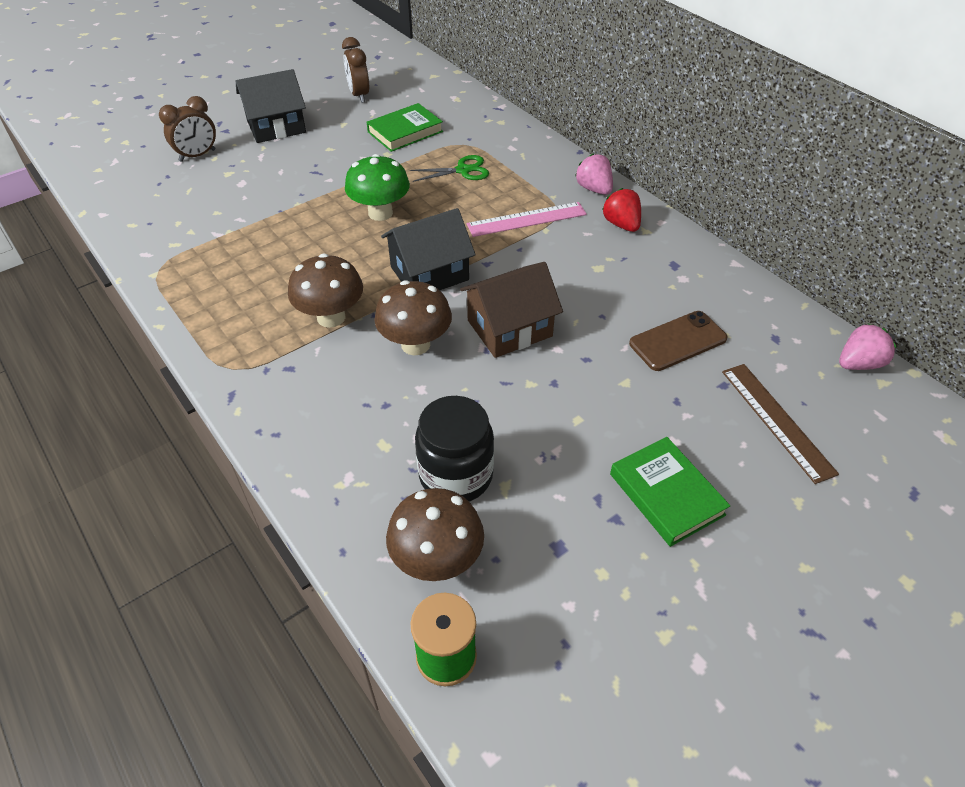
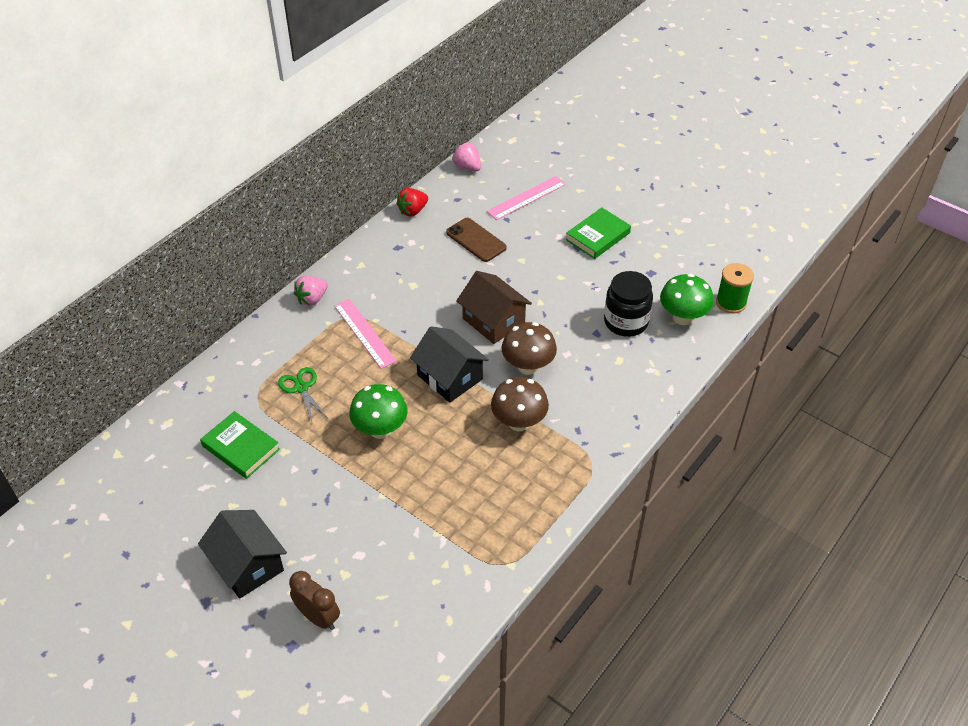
camera: 105 degrees left, 0 degrees up
brown clock [342,37,369,103] -> none
brown mushroom [386,488,484,581] -> green mushroom [660,274,714,325]
red strawberry [602,188,641,232] -> red strawberry moved to [396,188,428,217]
brown ruler [722,364,839,484] -> pink ruler [487,176,566,220]

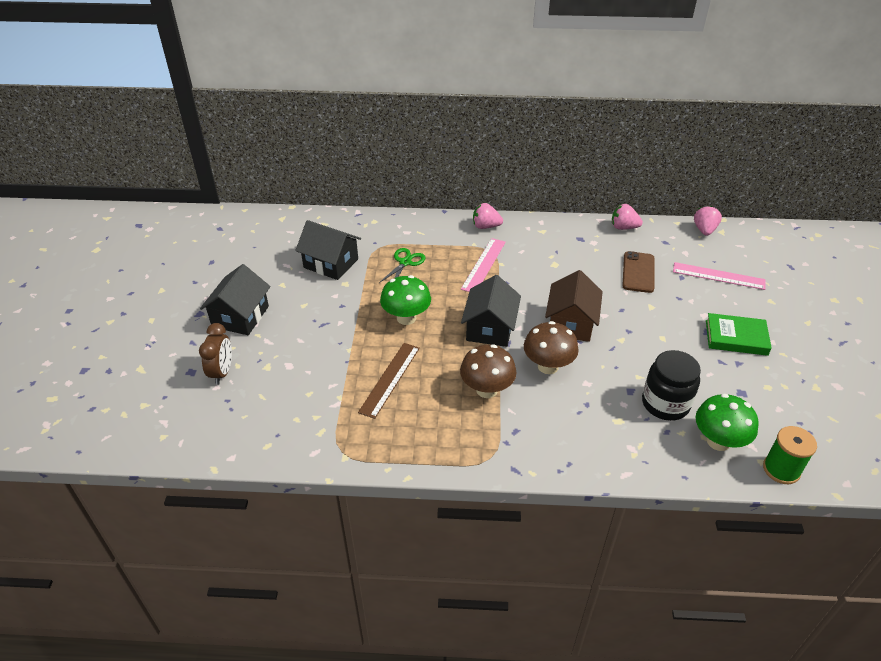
camera: 55 degrees right, 5 degrees down
green book [200,411,280,479] -> black house [295,220,361,280]
red strawberry [396,188,428,217] -> pink strawberry [612,204,643,230]
none -> brown ruler [358,343,420,419]

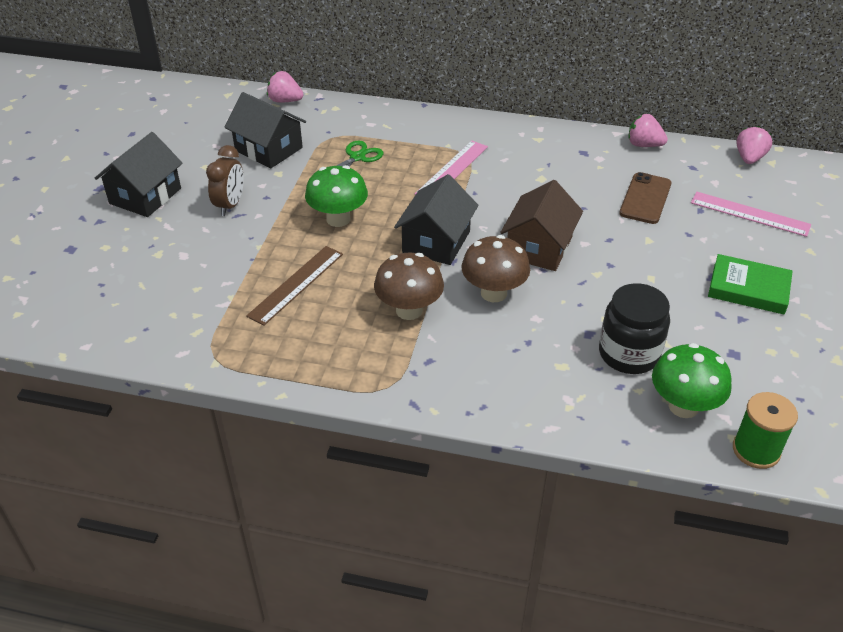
camera: 10 degrees right, 0 degrees up
brown clock [199,323,232,385] -> brown clock moved to [206,145,244,216]
pink strawberry [473,203,503,229] -> pink strawberry moved to [267,71,303,103]

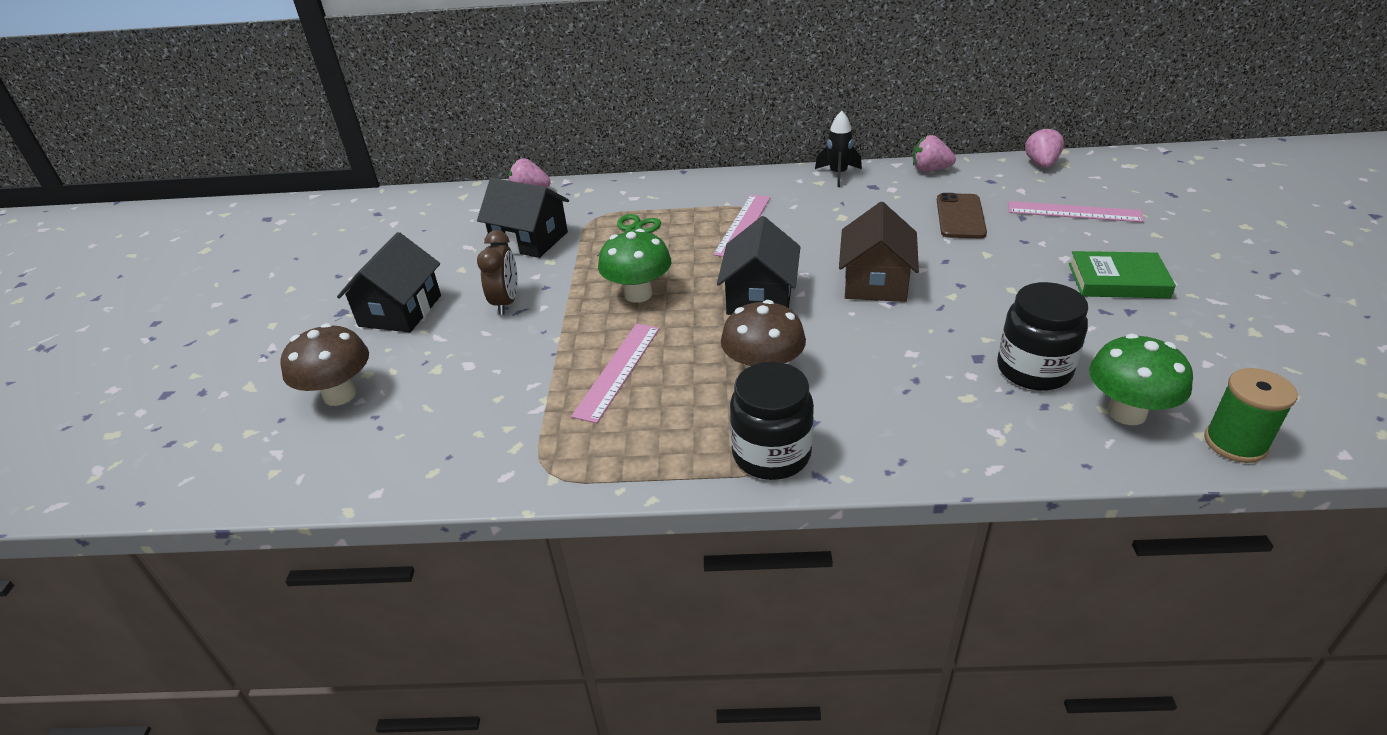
camera: 10 degrees left, 5 degrees down
brown ruler [246,246,343,325] -> pink ruler [571,324,660,423]
brown mushroom [461,235,530,302] -> brown mushroom moved to [280,323,369,406]
none -> black jar [730,362,814,480]
none -> black rocket [815,111,862,187]

